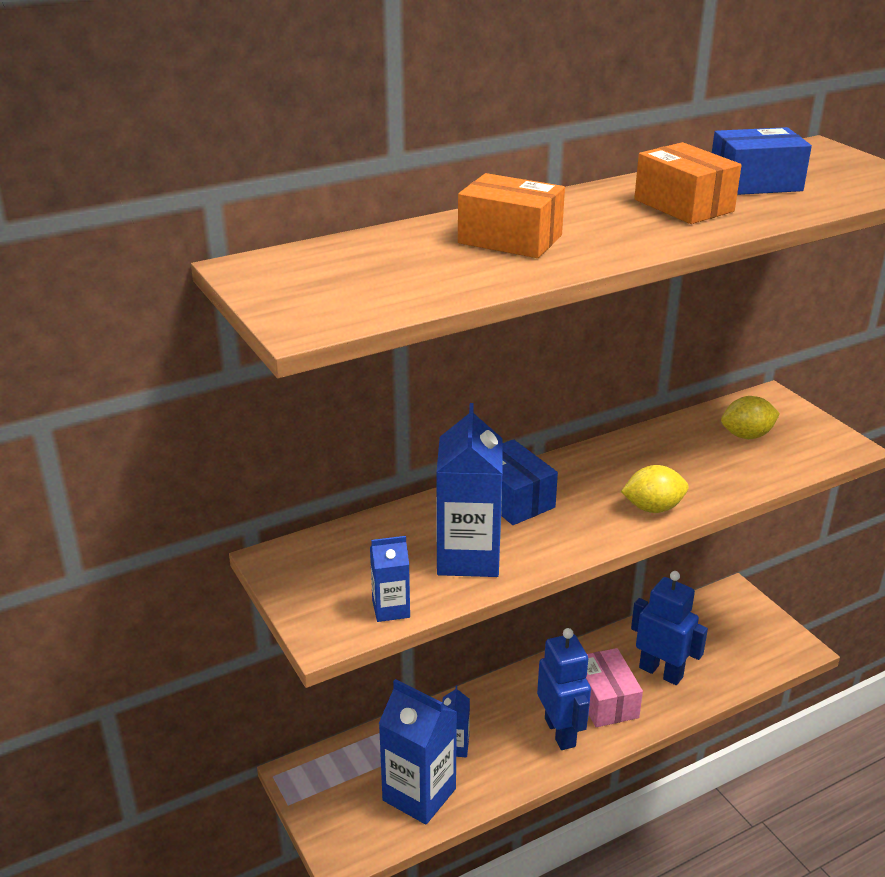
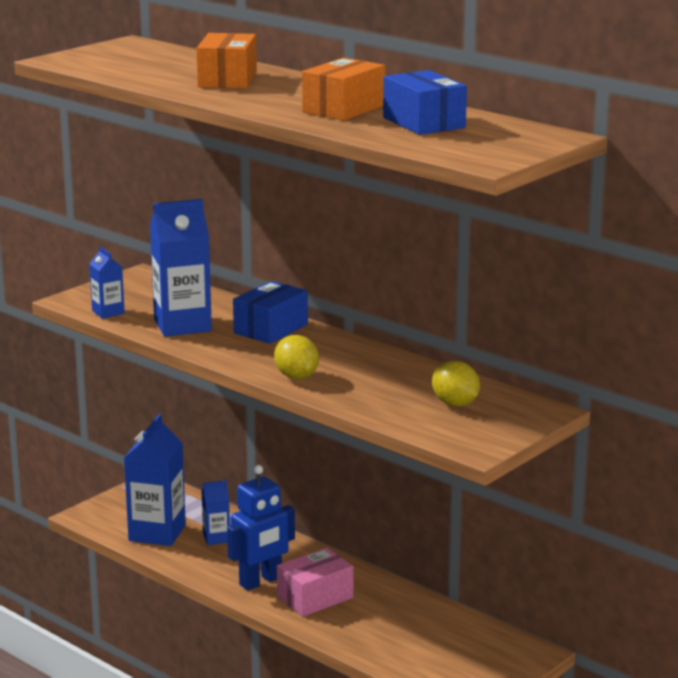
camera: 70 degrees right, 10 degrees down
blue robot [631,571,708,685] -> none

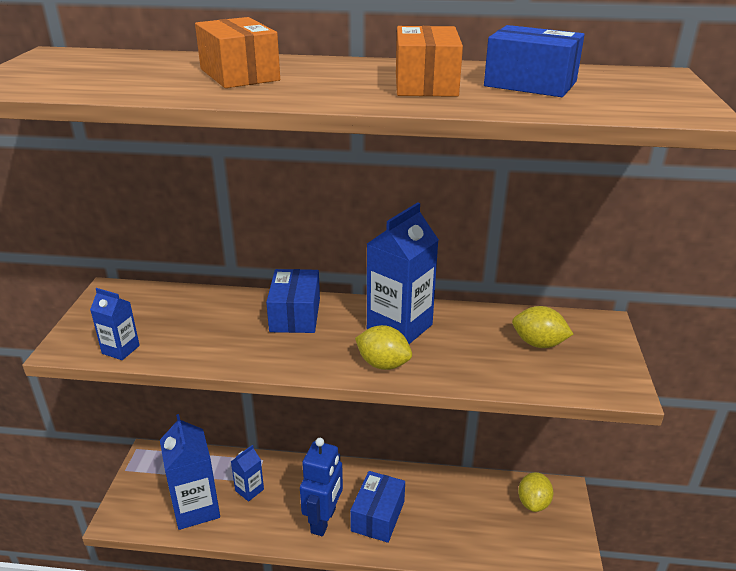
camera: 35 degrees left, 10 degrees up
blue carton [150,199,212,337] -> blue carton moved to [367,202,439,344]
pink box [277,548,353,617] -> blue box [350,471,405,543]
none -> yellow lemon [518,472,553,512]

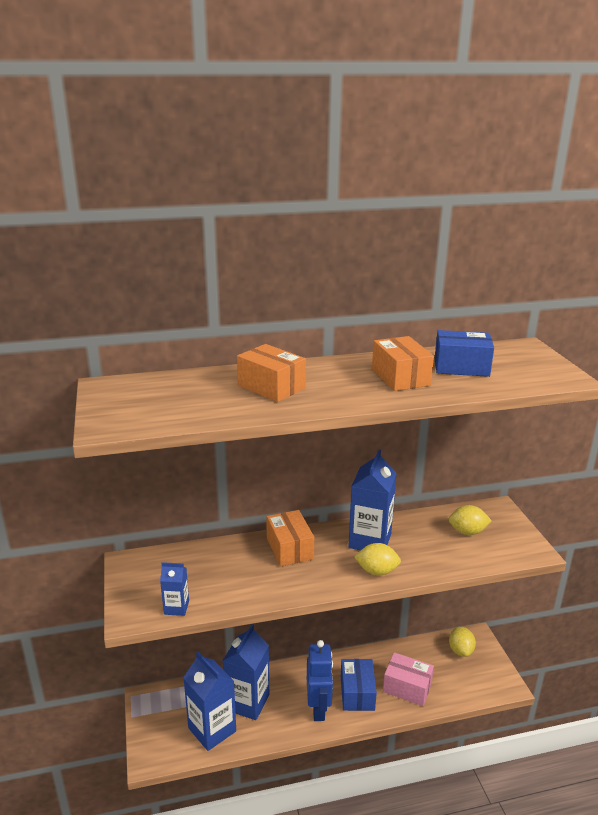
camera: 20 degrees left, 5 degrees down
blue carton [231,445,264,502] -> blue carton [223,624,269,720], size x1.93
blue box [266,269,320,333] -> orange box [266,510,314,567]
none -> pink box [383,652,434,706]

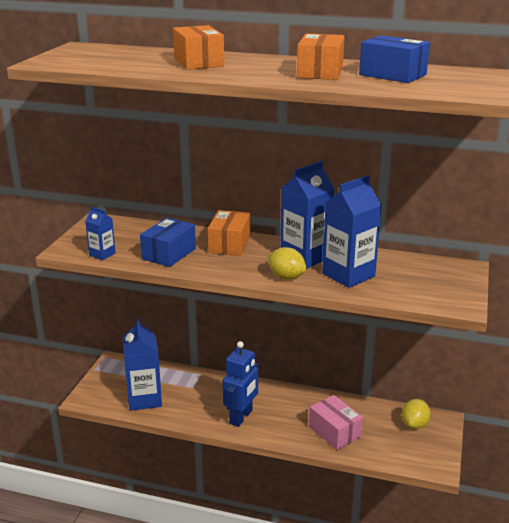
camera: 30 degrees right, 0 degrees up
blue carton [223,624,269,720] -> blue carton moved to [322,175,381,288]
blue box [341,659,377,711] -> blue box moved to [140,218,196,267]
yellow lemon [448,505,492,535] -> none

